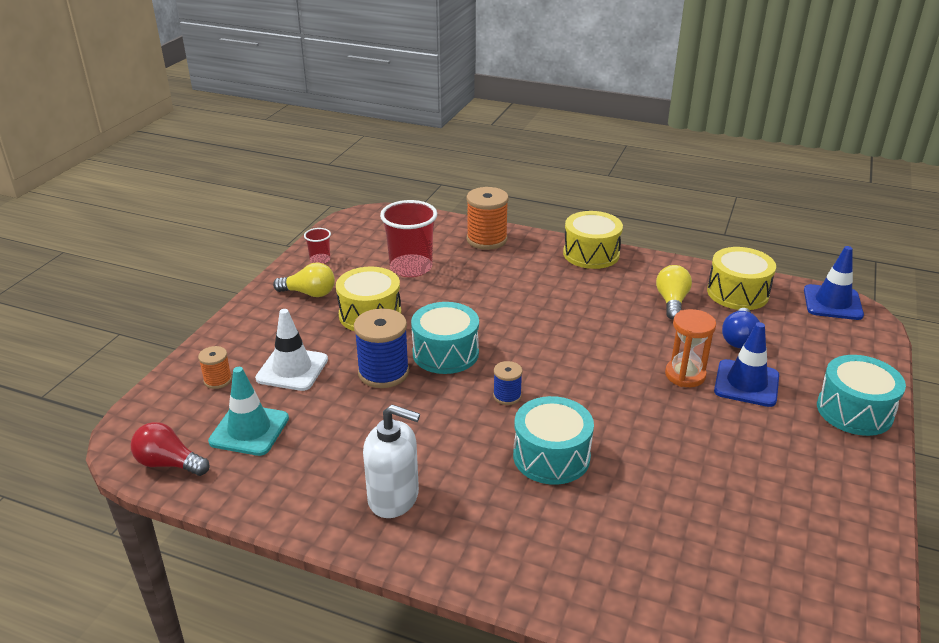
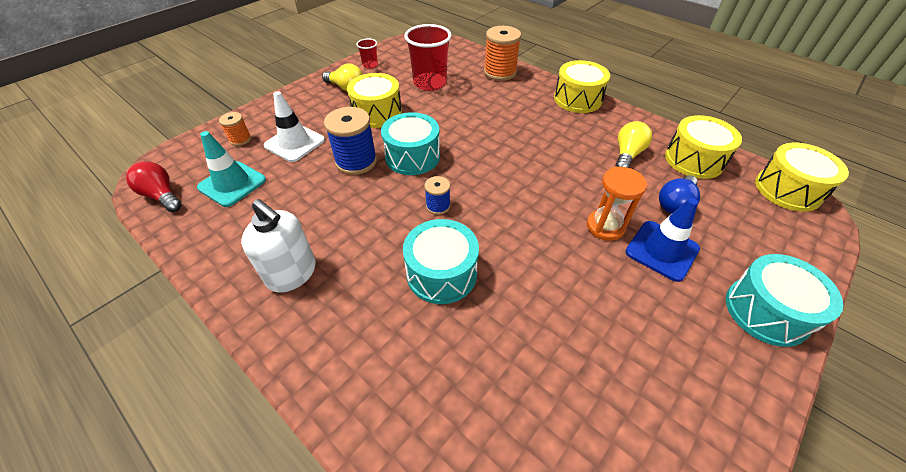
camera: 20 degrees right, 15 degrees up
blue traffic cone [804,246,864,320] -> yellow drum [755,143,849,211]

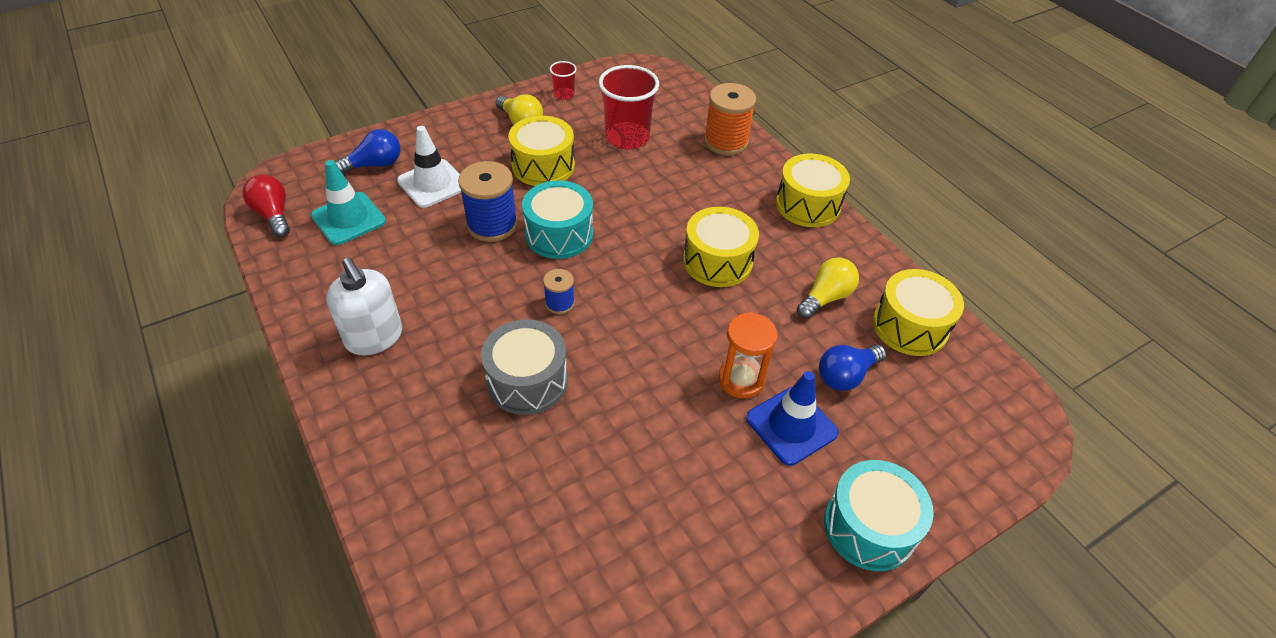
camera: 15 degrees right, 0 degrees up
orange spool [219,112,251,146] -> blue light bulb [335,129,400,174]
turquoise drum [403,219,479,304] -> grey drum [481,319,568,415]
yellow drum [755,143,849,211] -> yellow drum moved to [683,207,759,287]

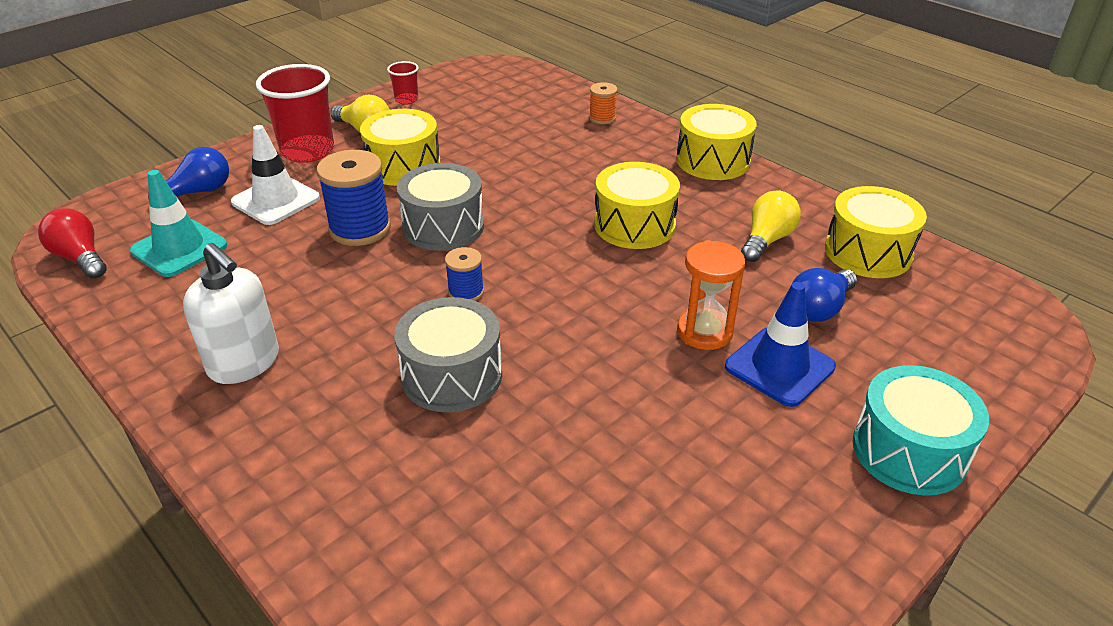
camera: 10 degrees left, 10 degrees down
turquoise drum [522,180,593,259] -> grey drum [397,163,484,251]
red cup [598,65,659,149] -> red cup moved to [256,64,334,163]
orange spool [704,83,756,155] -> orange spool [589,82,618,124], size x0.53

